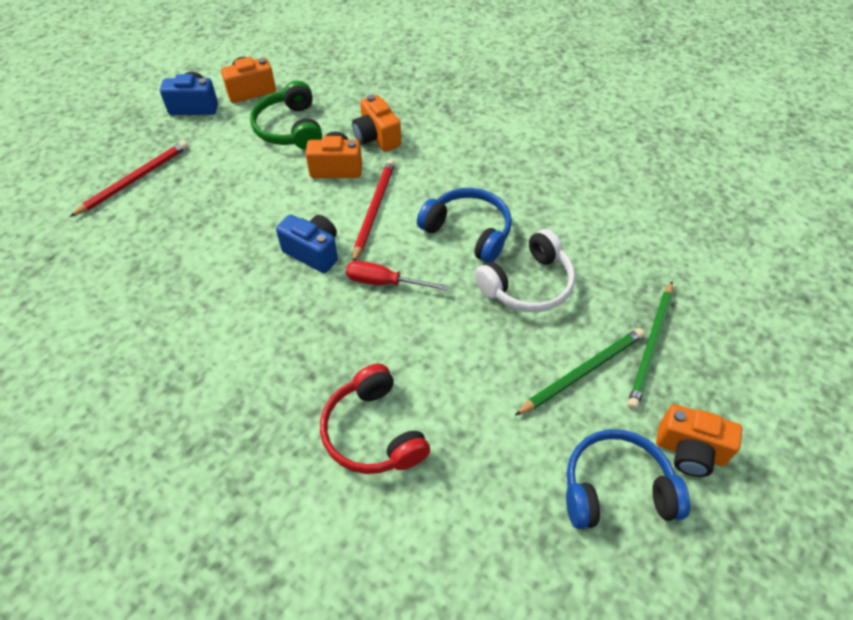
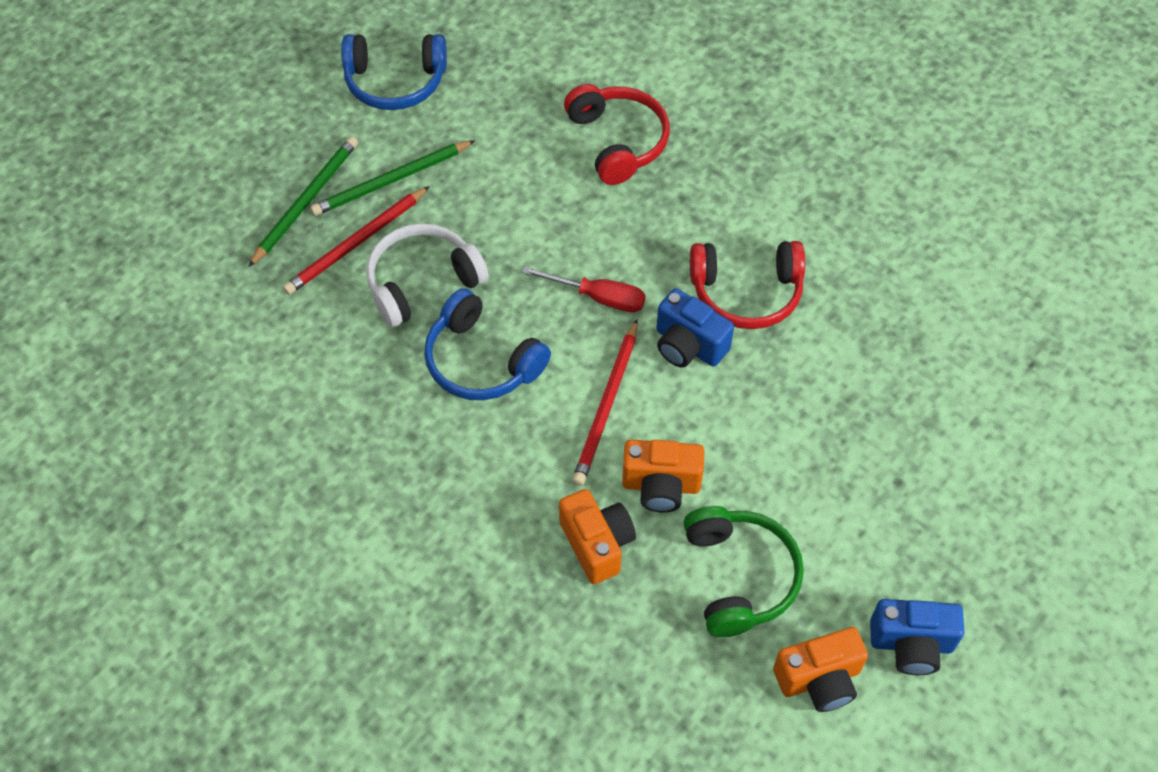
camera: 175 degrees left, 5 degrees up
red pencil [70,141,188,217] -> red pencil moved to [283,186,430,295]
orange camera [656,404,742,477] -> none
none -> red headphones [690,241,805,329]

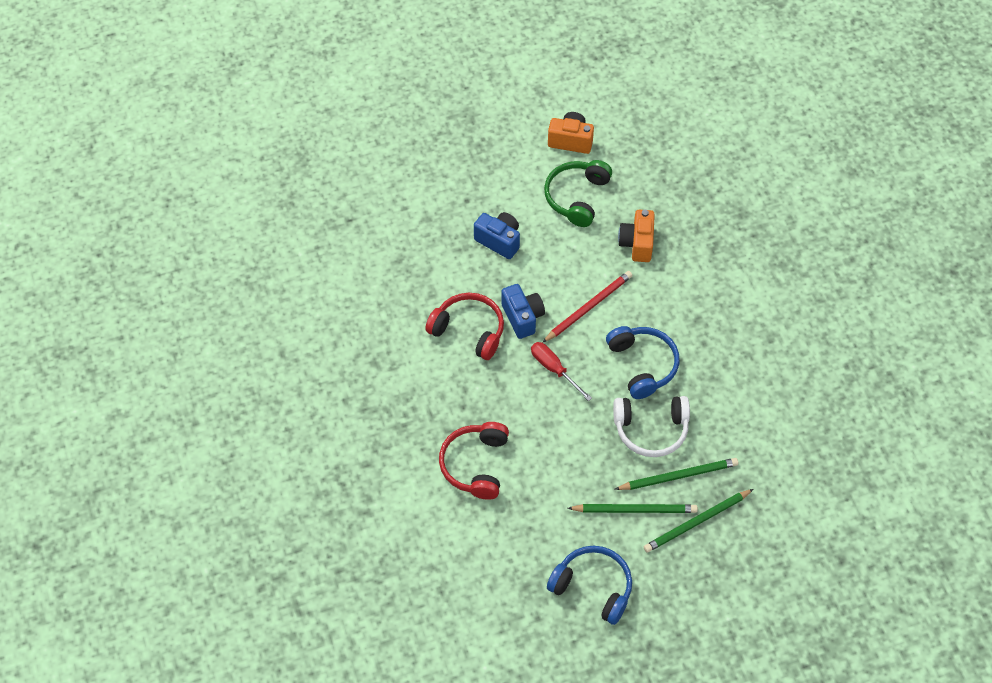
camera: 150 degrees left, 0 degrees up
red pencil [283,186,430,295] -> green pencil [615,458,738,490]
orange camera [622,440,704,512] -> none
blue camera [870,599,964,675] -> blue camera moved to [474,212,520,259]

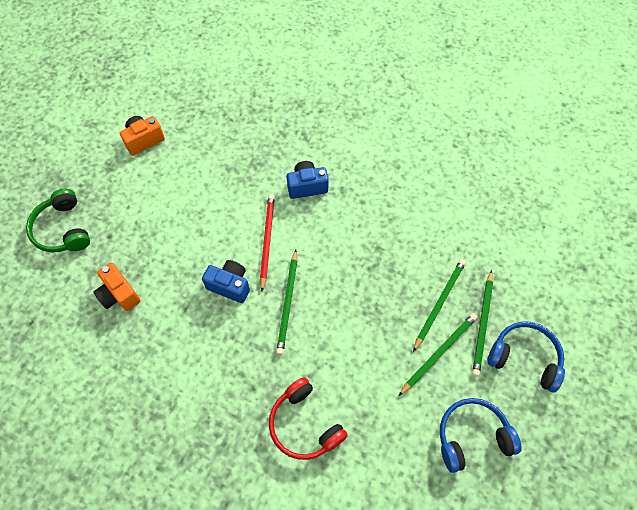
camera: 45 degrees left, 5 degrees up
red headphones [425,293,504,360] -> none
blue camera [474,212,520,259] -> blue camera moved to [287,161,329,199]
red screwdriver [531,342,592,401] -> green pencil [276,250,297,355]
green headphones [544,160,612,227] -> green headphones moved to [26,189,90,252]
blue headphones [606,326,679,399] -> blue headphones moved to [487,321,565,393]
white headphones [613,396,690,457] -> none
orange camera [618,210,655,262] -> orange camera moved to [93,263,141,311]

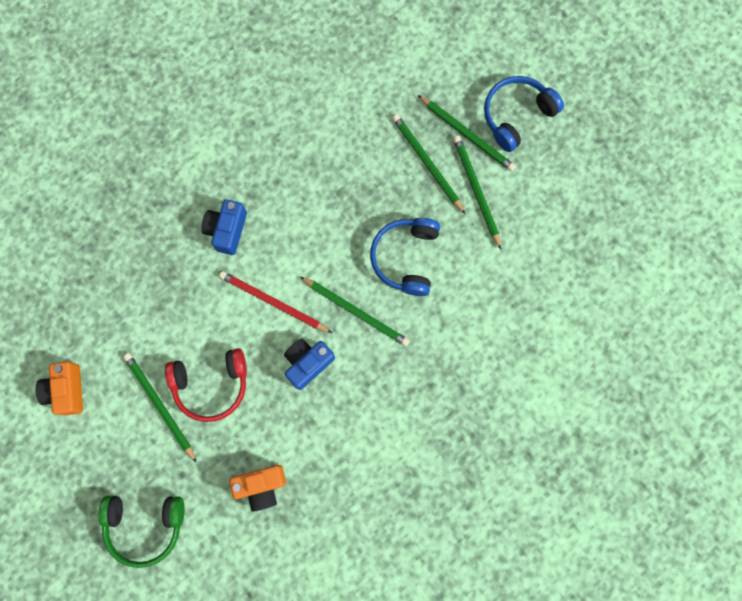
camera: 65 degrees left, 15 degrees up
red headphones [269,377,348,460] -> red headphones moved to [165,348,247,422]
blue headphones [440,398,522,473] -> blue headphones moved to [370,218,440,296]
none -> green pencil [123,353,197,463]

